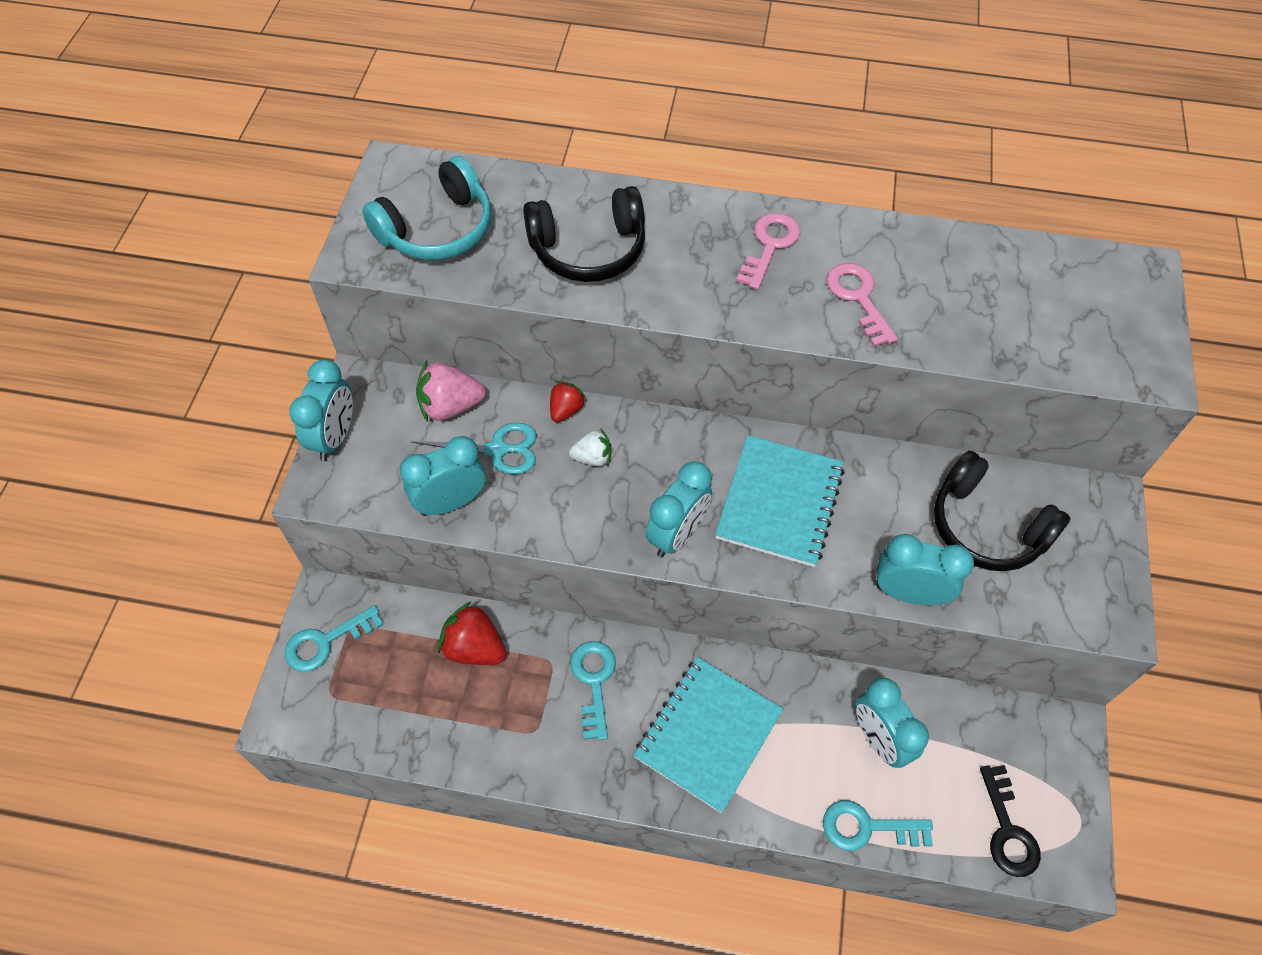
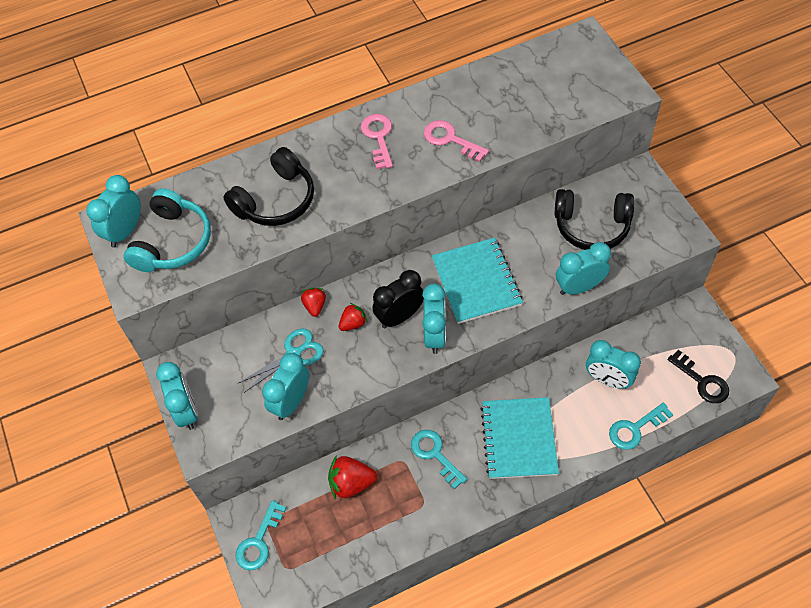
camera: 30 degrees left, 0 degrees up
pink strawberry [416,361,486,422] -> none
white strawberry [569,429,611,466] -> red strawberry [339,303,368,331]
none -> turquoise clock [86,175,141,248]
none -> black clock [373,270,424,328]

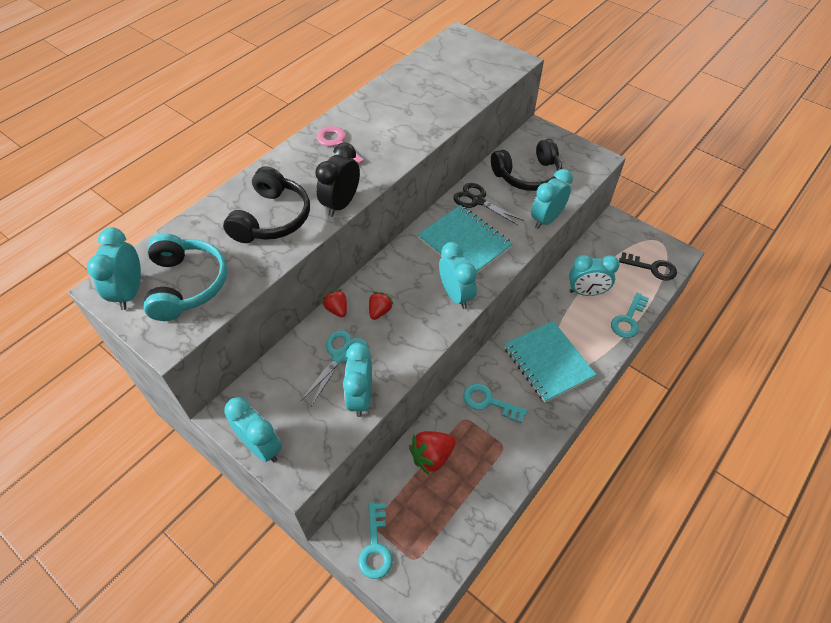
camera: 30 degrees left, 5 degrees down
black clock [373,270,424,328] -> black clock moved to [315,142,360,217]
pink key [424,120,489,162] -> none
none -> black scissors [453,183,524,226]

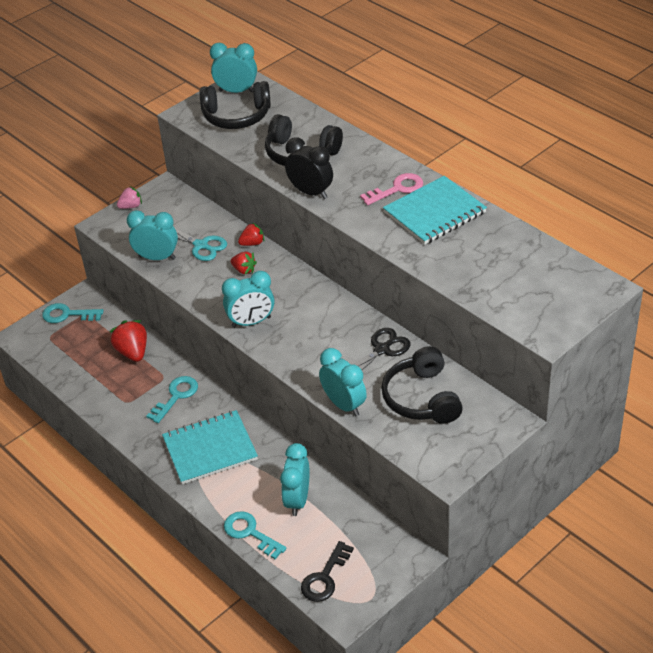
camera: 100 degrees right, 10 degrees down
turquoise headphones [143,233,227,321] -> black headphones [200,81,271,129]
turquoise clock [224,397,282,462] -> pink strawberry [117,186,142,209]
turquoise notebook [418,205,513,273] -> turquoise notebook moved to [383,176,487,245]

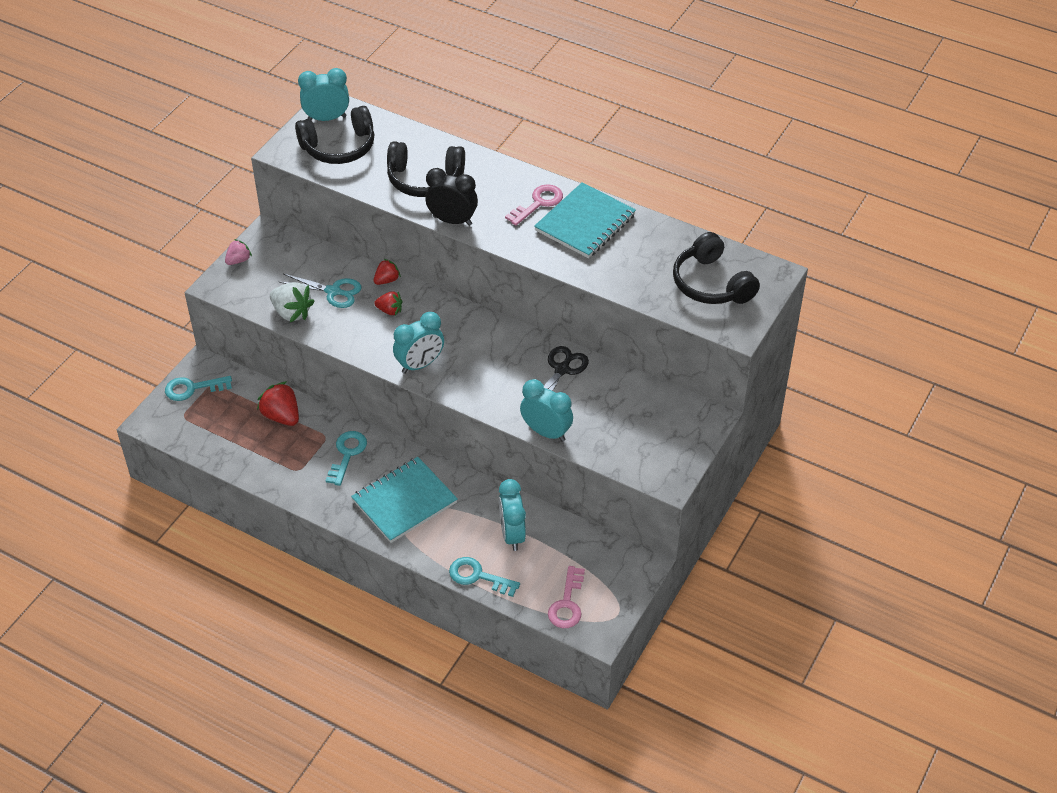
camera: 20 degrees left, 5 degrees up
turquoise clock [127,210,178,260] -> white strawberry [270,282,315,322]
black key [301,541,354,602] -> pink key [548,566,585,628]
black headphones [381,346,463,424] -> black headphones moved to [673,232,760,304]

